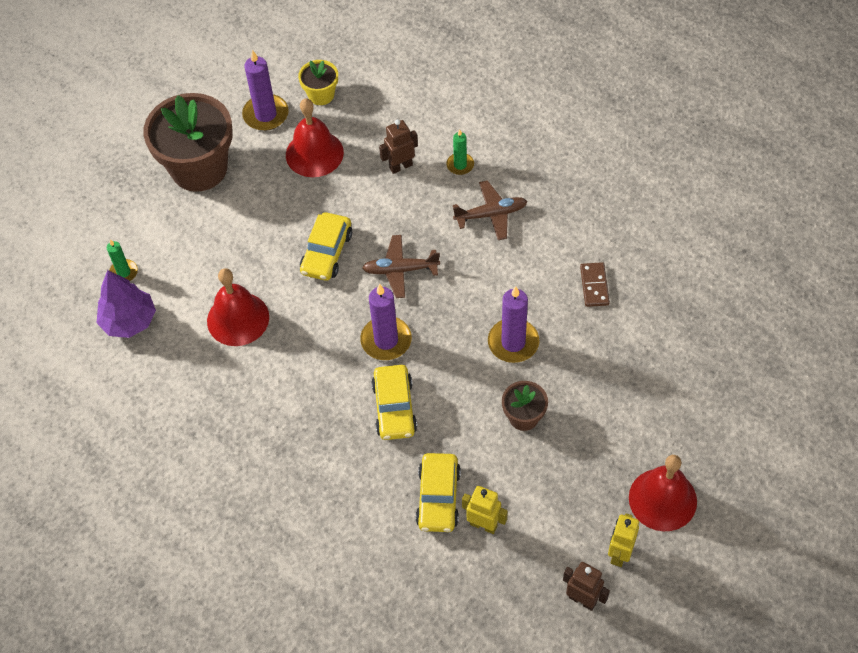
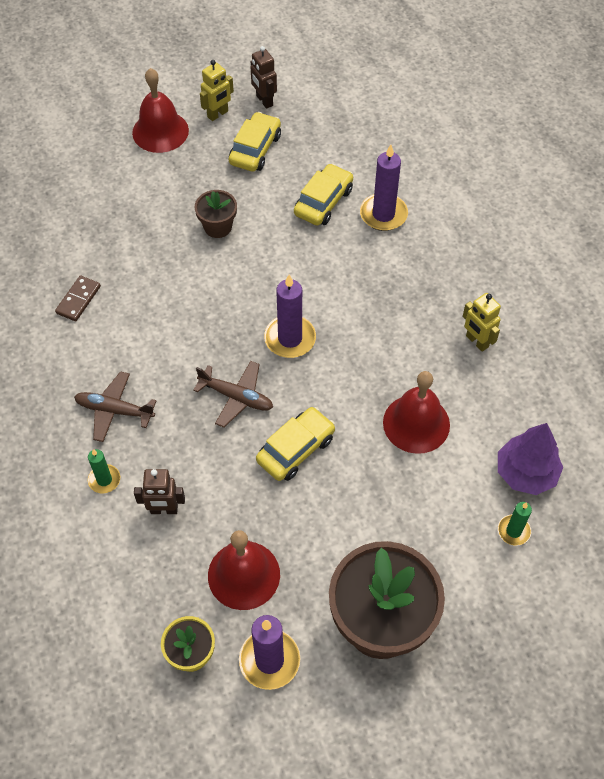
camera: 155 degrees left, 0 degrees up
yellow car [371,365,417,440] -> yellow car moved to [229,112,281,172]
yellow robot [462,486,508,534] -> yellow robot moved to [463,293,501,352]
purple candle [488,286,540,363] -> purple candle moved to [360,144,408,231]

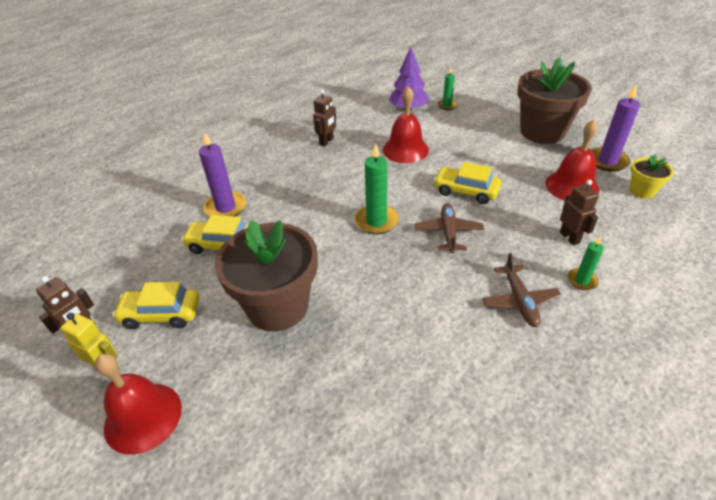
camera: 110 degrees left, 15 degrees down
brown domino [55,276,101,321] -> none
brown flower pot [195,190,237,238] -> brown flower pot [215,220,318,331], size x2.09
purple candle [264,275,316,358] -> green candle [355,143,399,234]
yellow robot [463,293,501,352] -> brown robot [313,89,336,147]

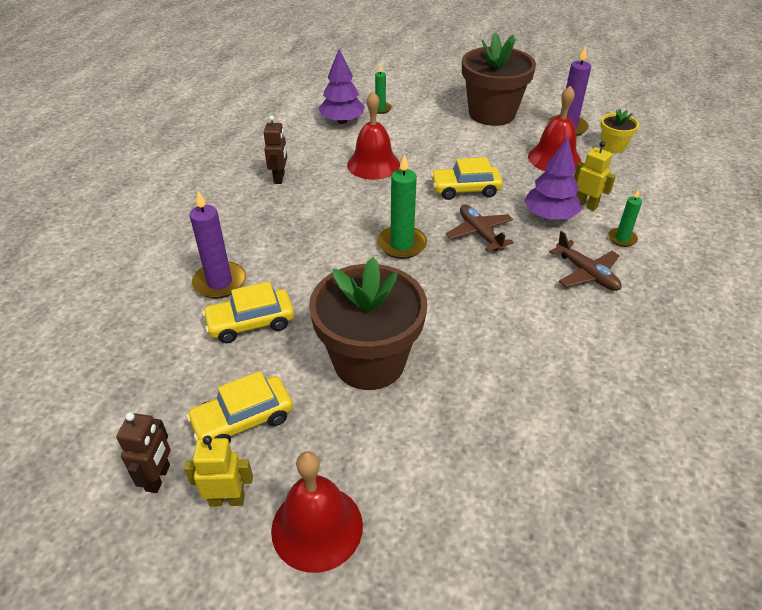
camera: 30 degrees left, 0 degrees up
brown robot [560,180,599,245] -> yellow robot [574,141,616,211]
none -> purple tree [524,137,581,220]

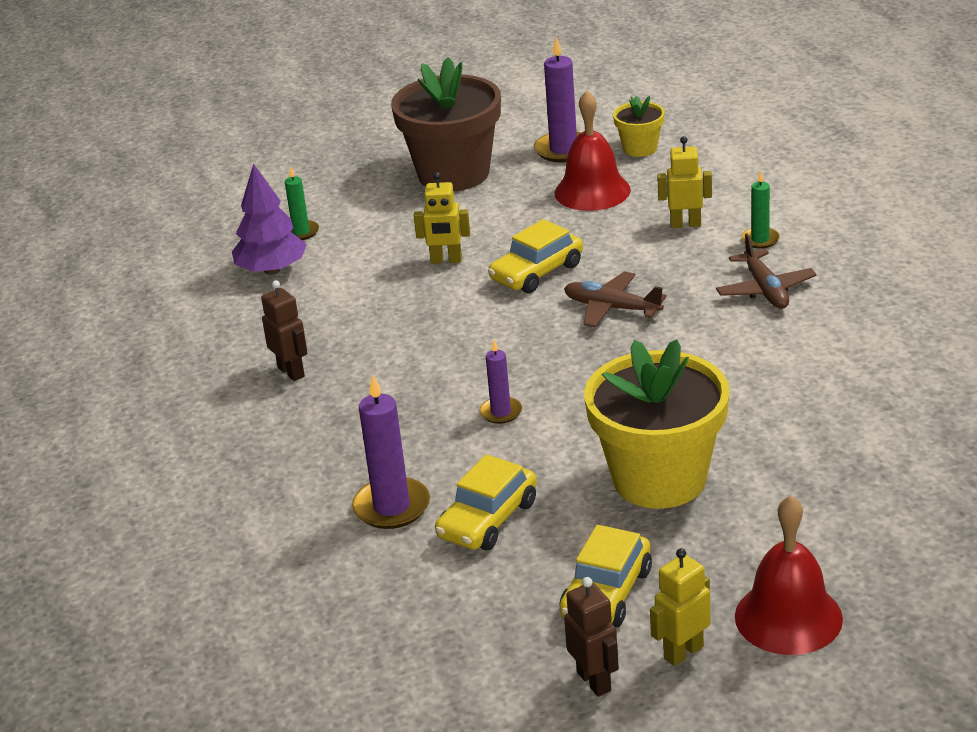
camera: 35 degrees left, 10 degrees down
brown flower pot [309,257,427,390] -> yellow flower pot [584,339,730,509]
red bell [347,92,400,180] -> none
green candle [377,154,427,259] -> none
purple tree [524,137,581,220] -> none
brown plane [549,231,622,291] -> brown plane turned 60 degrees clockwise [716,233,817,309]
none -> yellow robot [414,172,470,264]
none -> purple candle [479,340,522,424]

